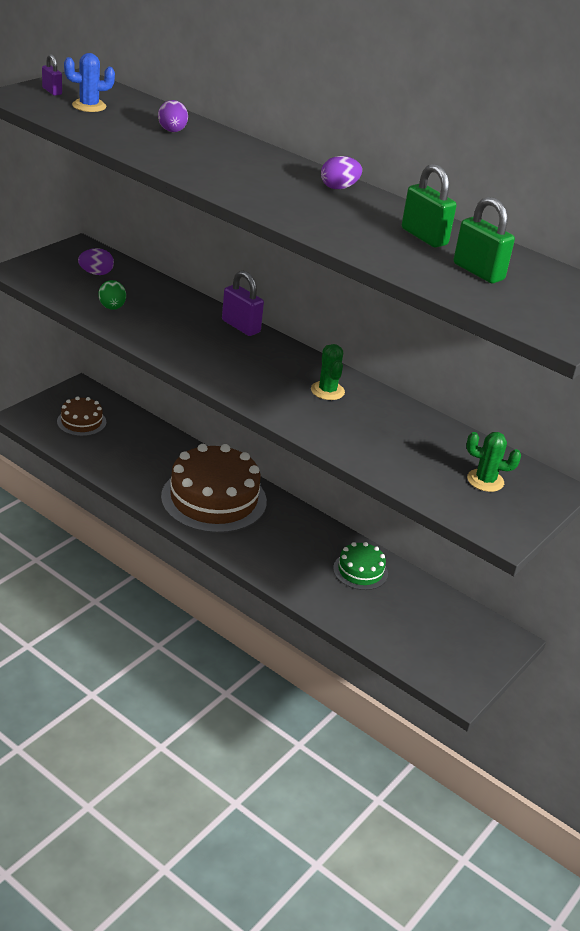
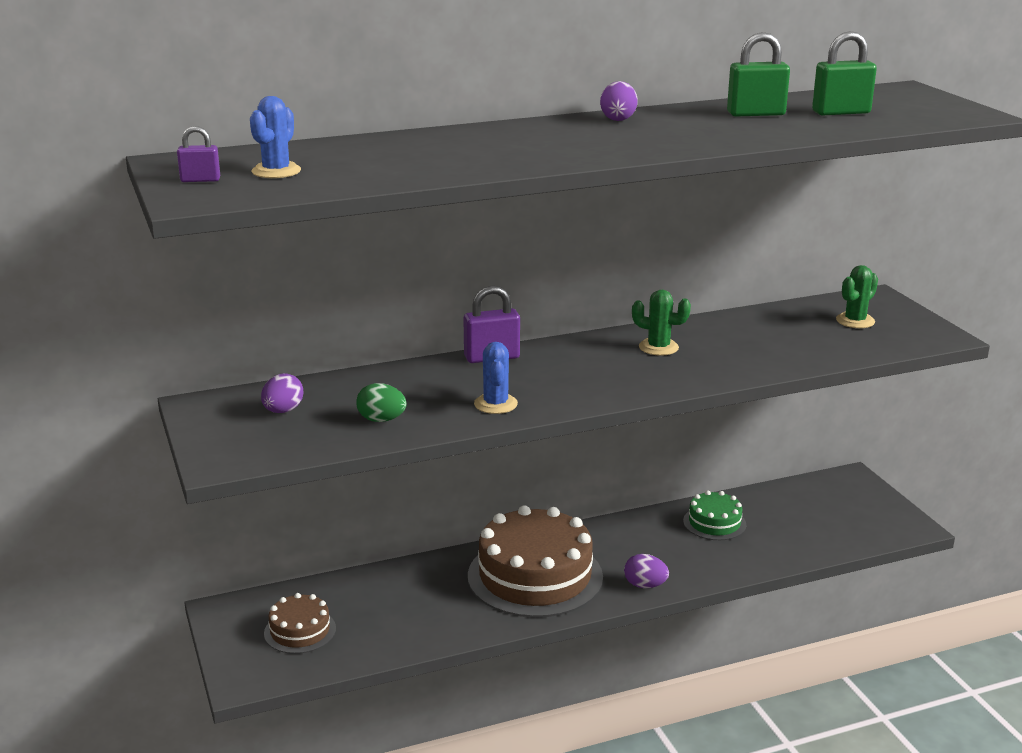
camera: 55 degrees left, 10 degrees down
purple egg [158,100,188,132] -> purple egg moved to [624,554,669,588]
none -> blue cactus [474,342,518,414]

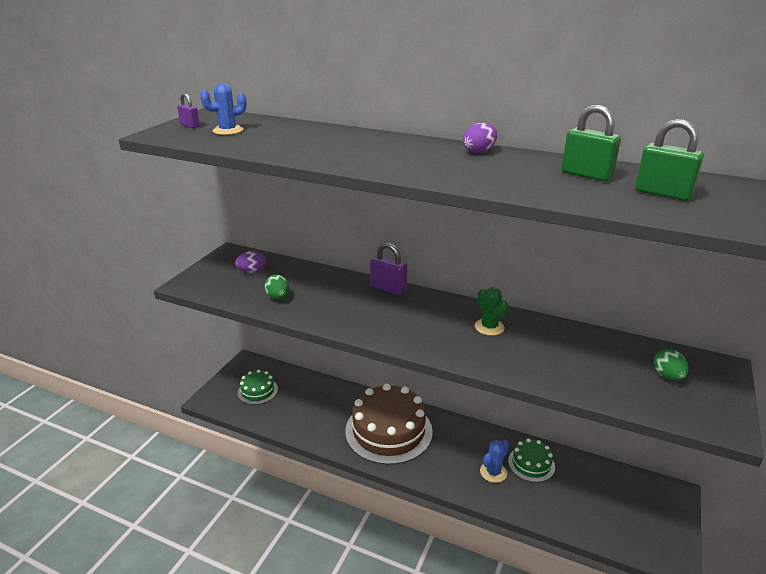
camera: 45 degrees right, 5 degrees up
brown cake [264,593,336,654] -> green cake [238,370,278,405]
blue cactus [474,342,518,414] -> blue cactus moved to [480,440,509,483]
purple egg [624,554,669,588] -> none
green cactus [836,265,878,328] -> green egg [653,349,689,381]

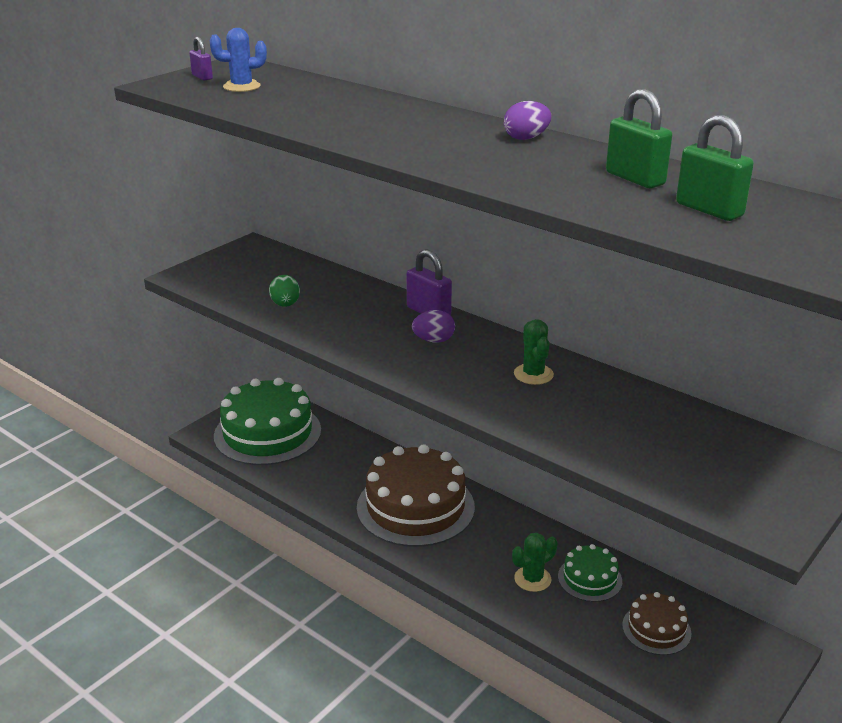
camera: 15 degrees right, 0 degrees up
purple egg [235,251,266,273] -> purple egg moved to [412,310,455,343]
green cake [238,370,278,405] -> green cake [214,378,321,465], size x2.02
blue cactus [480,440,509,483] -> green cactus [512,533,558,592]
green egg [653,349,689,381] -> none
none -> brown cake [622,592,691,655]

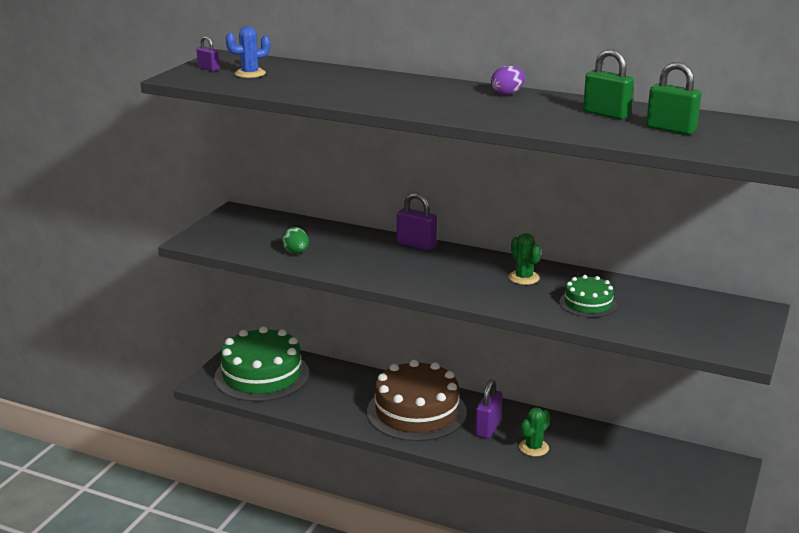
camera: 15 degrees left, 5 degrees down
purple egg [412,310,455,343] -> none
green cake [558,544,622,602] -> green cake moved to [560,275,617,318]
brown cake [622,592,691,655] -> none
none -> purple padlock [475,379,503,439]

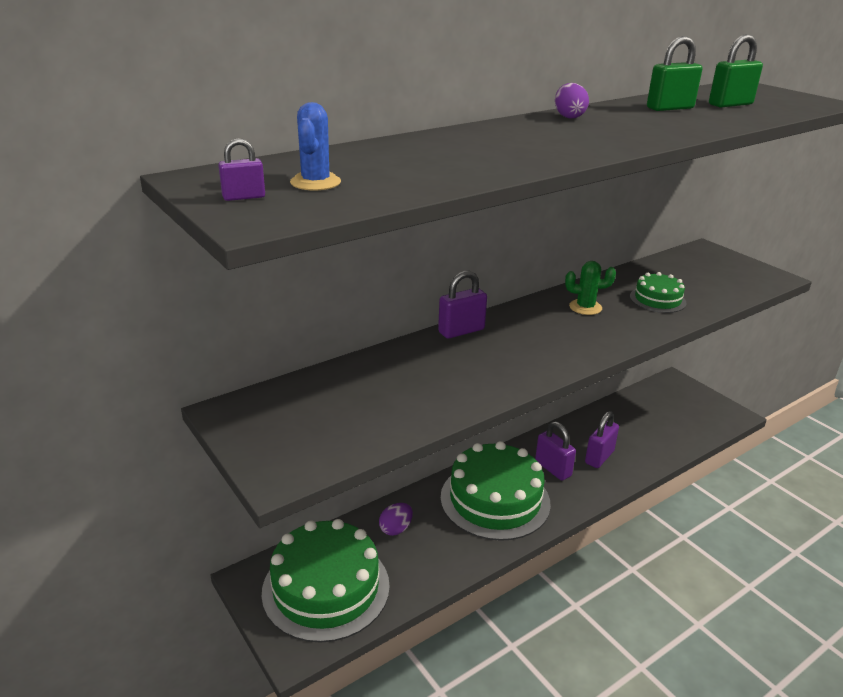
camera: 60 degrees left, 5 degrees up
green egg [282,227,309,254] -> none
brown cake [367,360,467,441] -> green cake [441,441,551,541]
green cactus [519,407,550,457] -> purple padlock [585,411,619,468]
none -> purple egg [379,503,413,536]

